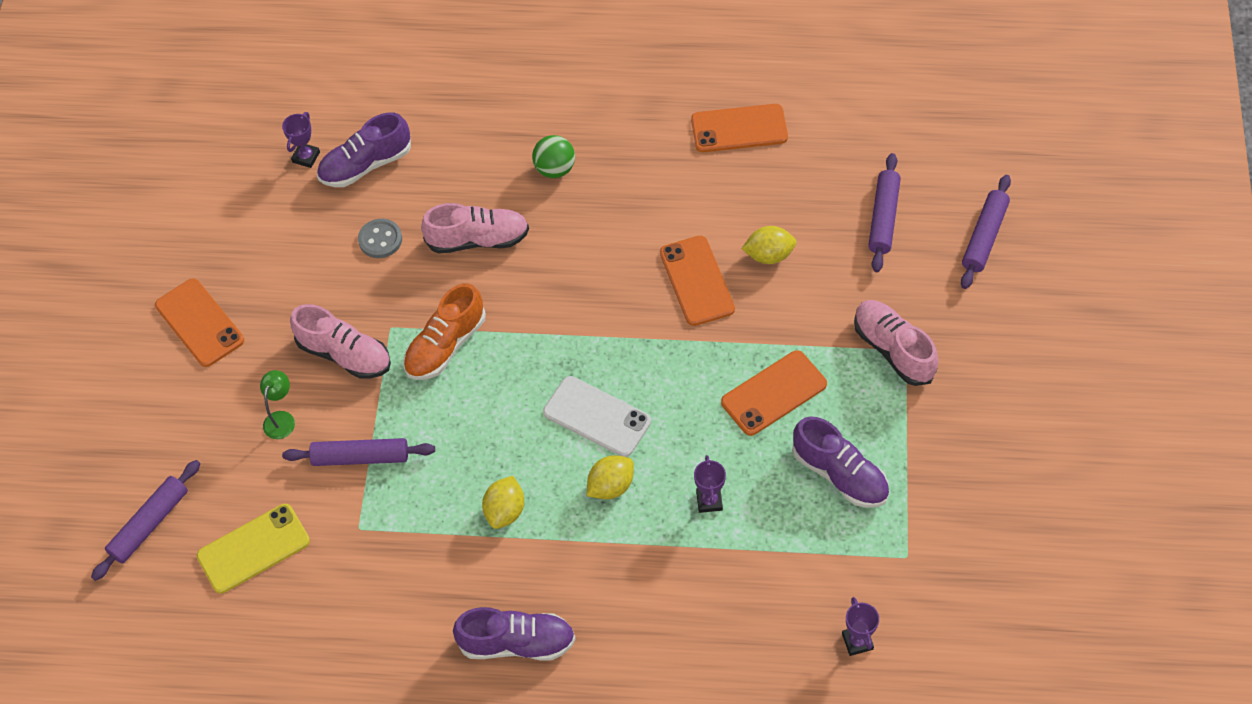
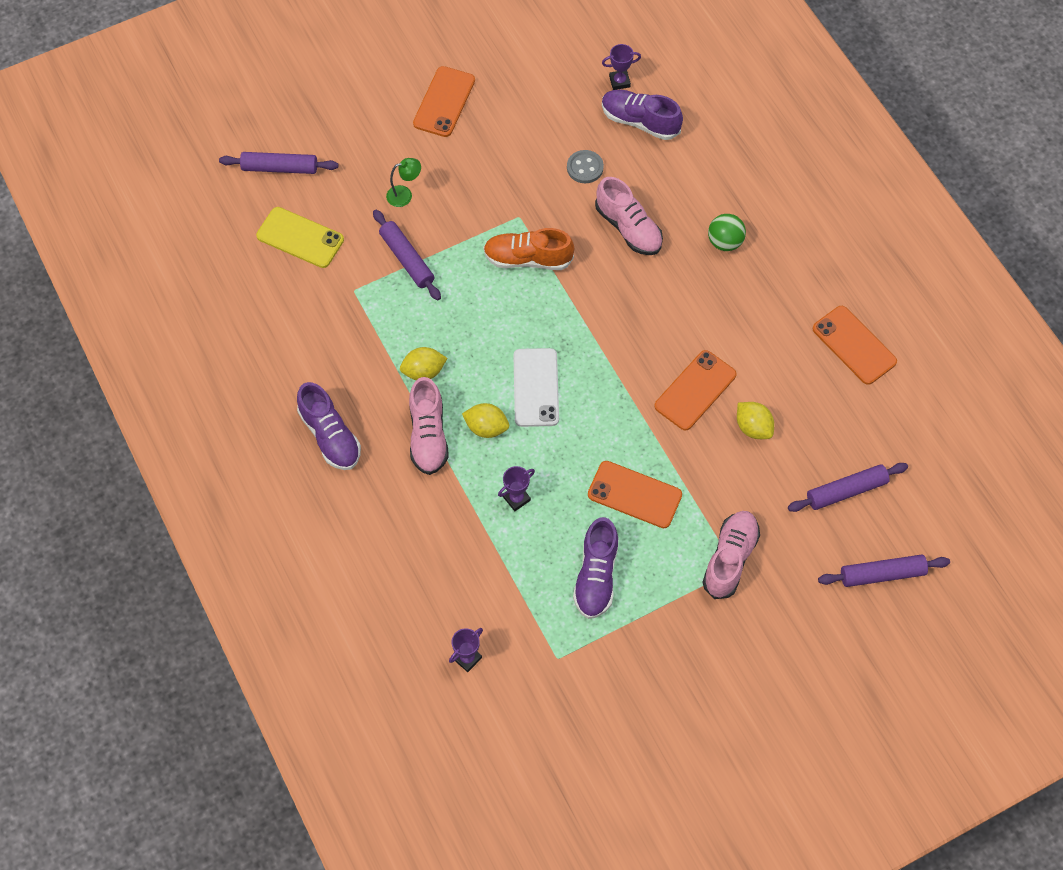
camera: 55 degrees right, 5 degrees up
pink shoe [290,304,391,378] -> pink shoe moved to [409,377,449,475]

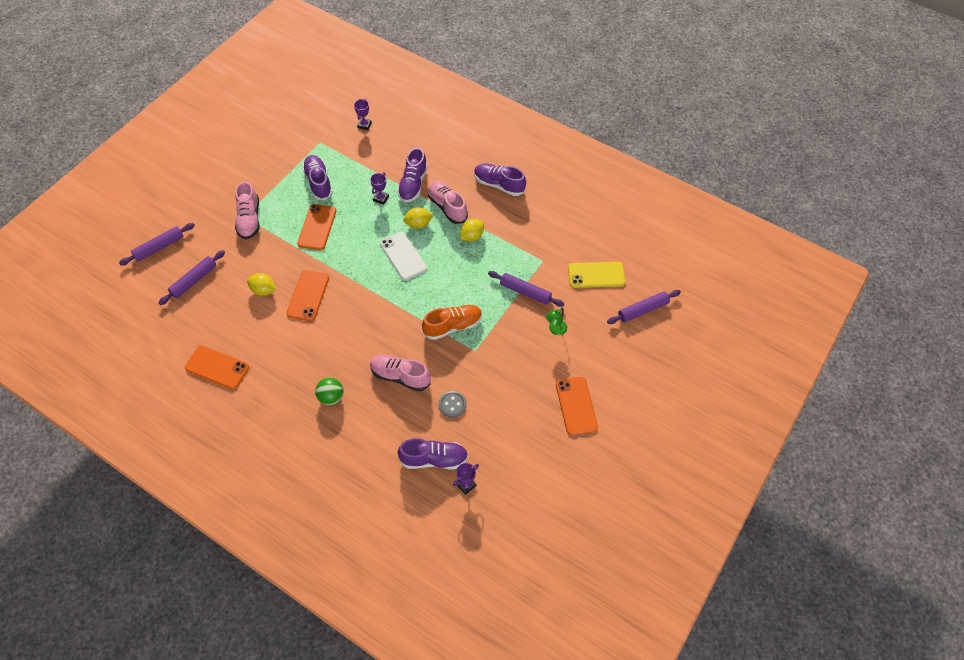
camera: 150 degrees right, 5 degrees down
orange phone [588,461,682,528] -> orange phone turned 75 degrees counterclockwise [297,204,336,250]
none -> purple shoe [397,148,428,202]

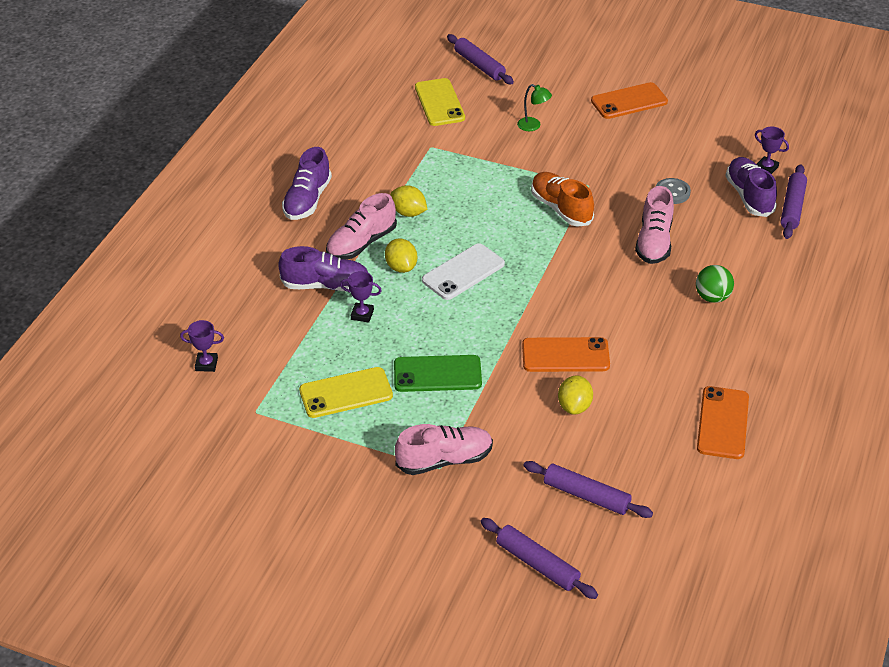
camera: 100 degrees left, 15 degrees down
orange phone [297,204,336,250] -> green phone [394,355,482,392]
purple shoe [302,155,333,200] -> yellow phone [299,367,393,418]
purple rolling pin [488,271,564,307] -> purple rolling pin moved to [780,164,807,239]

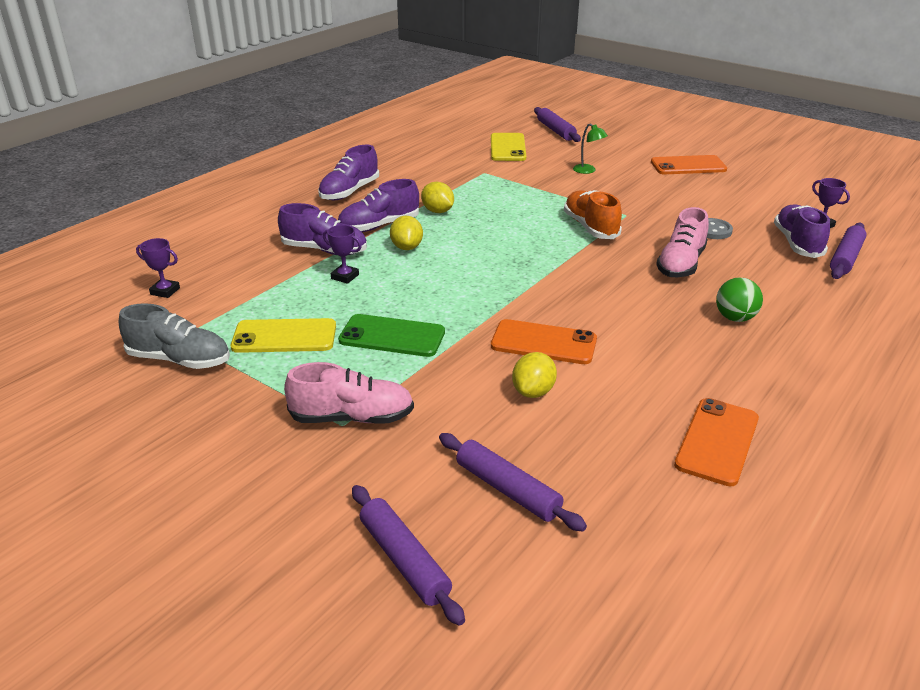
camera: 15 degrees right, 10 degrees down
pink shoe [326,193,397,259] -> purple shoe [338,179,419,232]
white phone [422,243,505,300] -> none
none -> grey shoe [119,303,230,369]

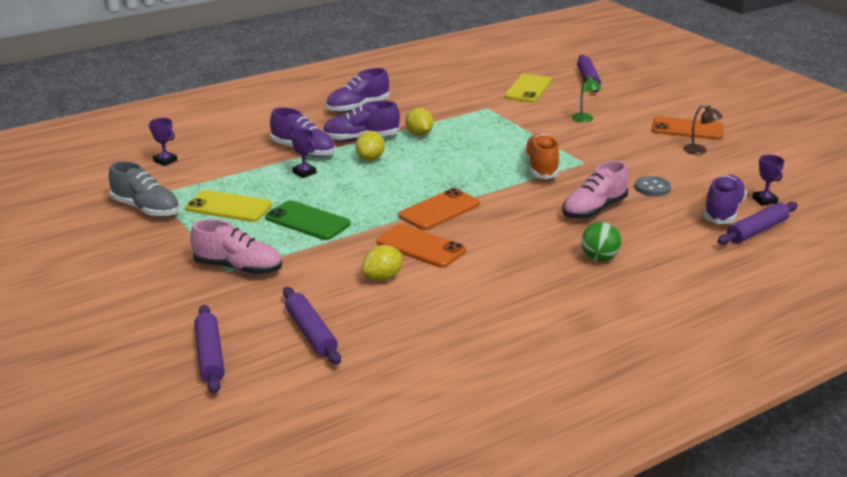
camera: 20 degrees right, 5 degrees down
orange phone [674,398,759,486] -> orange phone moved to [398,188,480,230]
none -> brown lamp [683,105,723,155]

